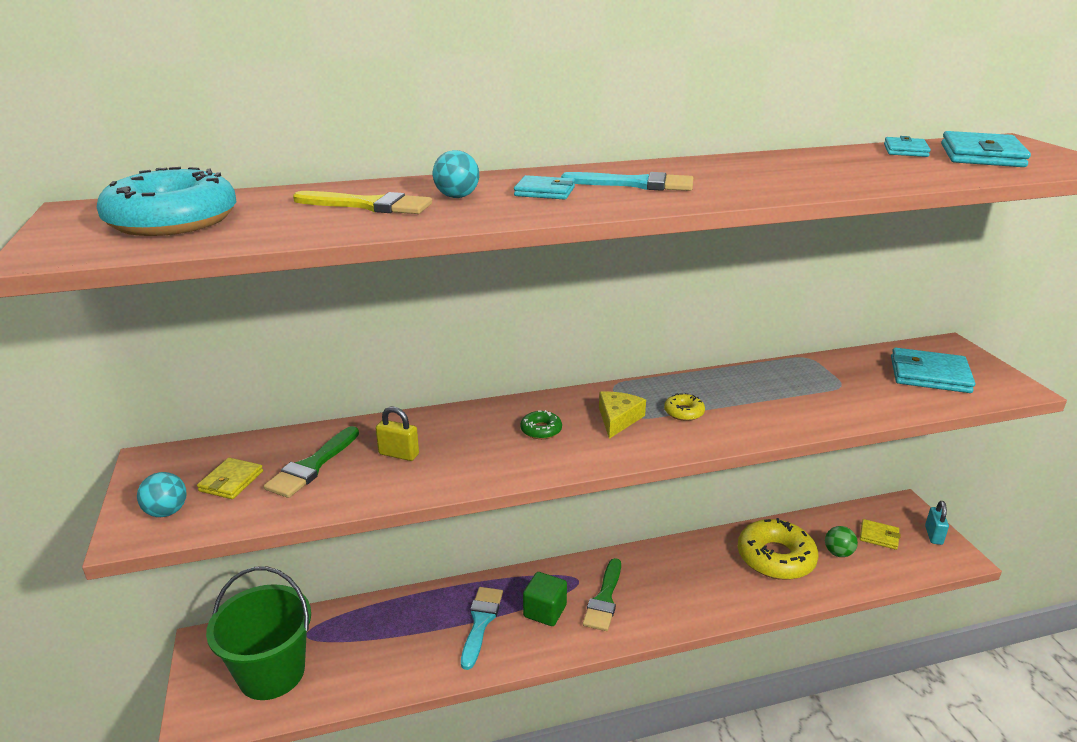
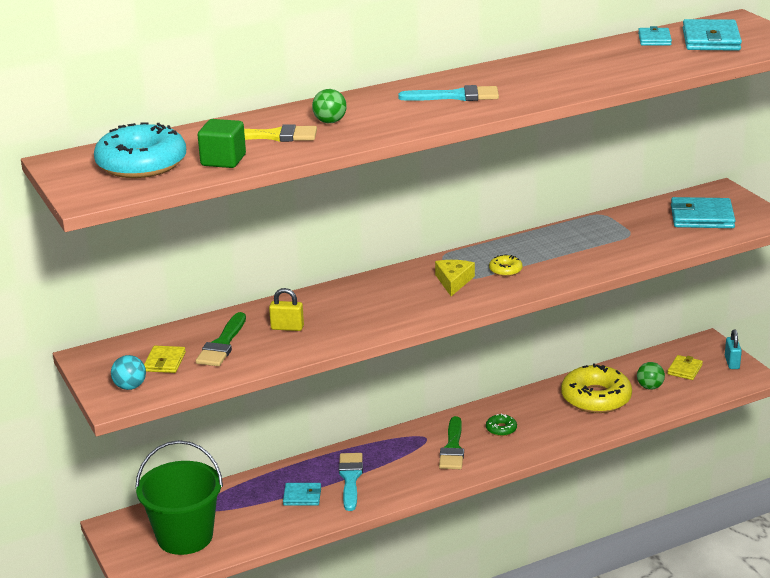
camera: 10 degrees left, 0 degrees up
turquoise ball [433,150,479,198] -> green ball [312,89,347,123]
turquoise wallet [514,175,575,200] -> turquoise wallet moved to [283,483,321,506]
green donut [520,410,562,439] -> green donut moved to [486,414,517,436]
green cube [523,572,567,626] -> green cube moved to [198,119,246,168]
yellow wallet [860,519,901,550] -> yellow wallet turned 75 degrees counterclockwise [667,355,703,380]

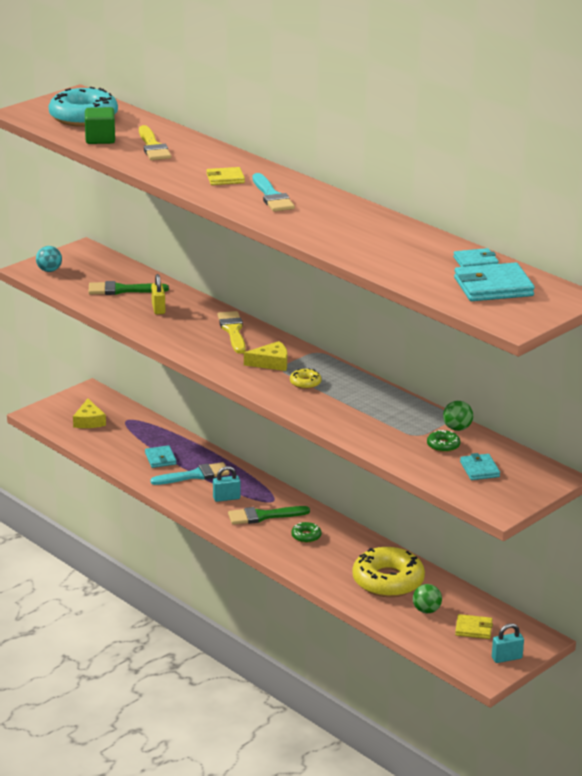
camera: 70 degrees right, 0 degrees up
green bucket [135,440,223,555] -> yellow cheese [73,399,106,428]
yellow wallet [144,346,186,373] -> yellow wallet moved to [206,167,245,185]
green ball [312,89,347,123] -> green ball moved to [443,401,473,431]
turquoise wallet [671,197,736,228] -> turquoise wallet [460,453,500,480], size x0.57
none -> turquoise padlock [213,466,240,502]
none -> yellow brush [217,311,246,354]
none -> green donut [427,430,461,452]

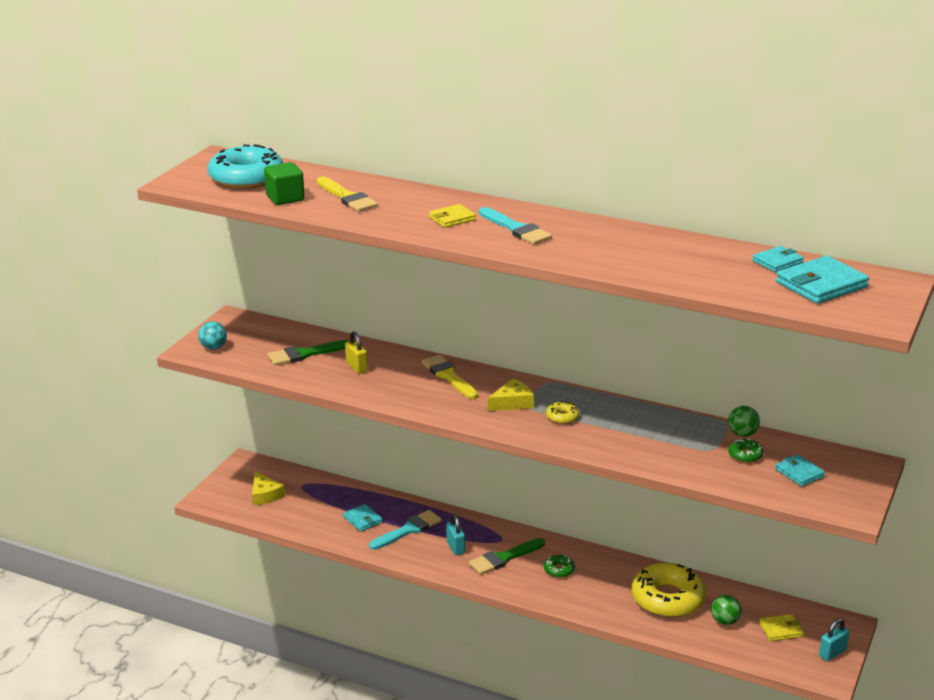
camera: 20 degrees left, 0 degrees up
turquoise padlock [213,466,240,502] -> turquoise padlock turned 75 degrees counterclockwise [446,514,465,555]

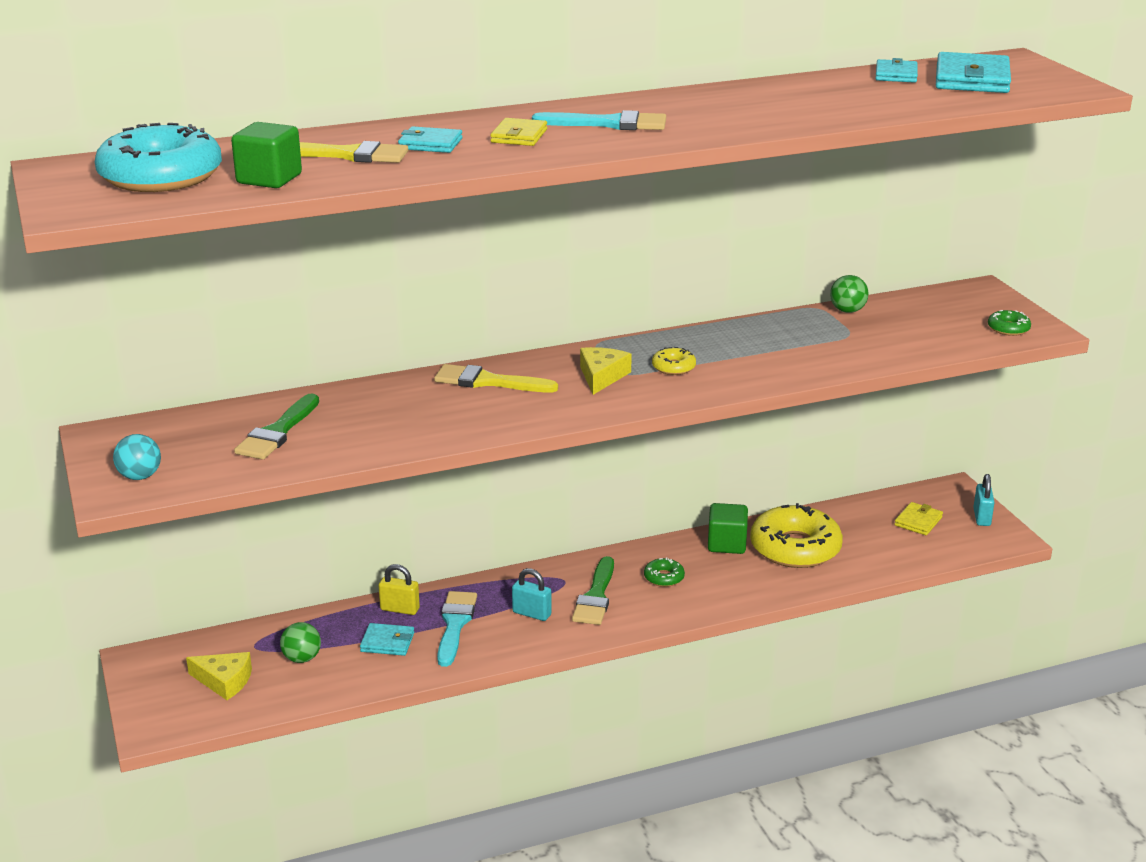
camera: 45 degrees left, 0 degrees up
yellow padlock [345,331,368,374] -> yellow padlock moved to [379,564,420,615]
green ball [711,595,742,625] -> green ball moved to [280,622,321,663]
green donut [728,439,764,463] -> green donut moved to [988,310,1031,336]
turquoise wallet [775,455,825,486] -> turquoise wallet moved to [398,126,463,153]
none -> green cube [708,503,748,554]

